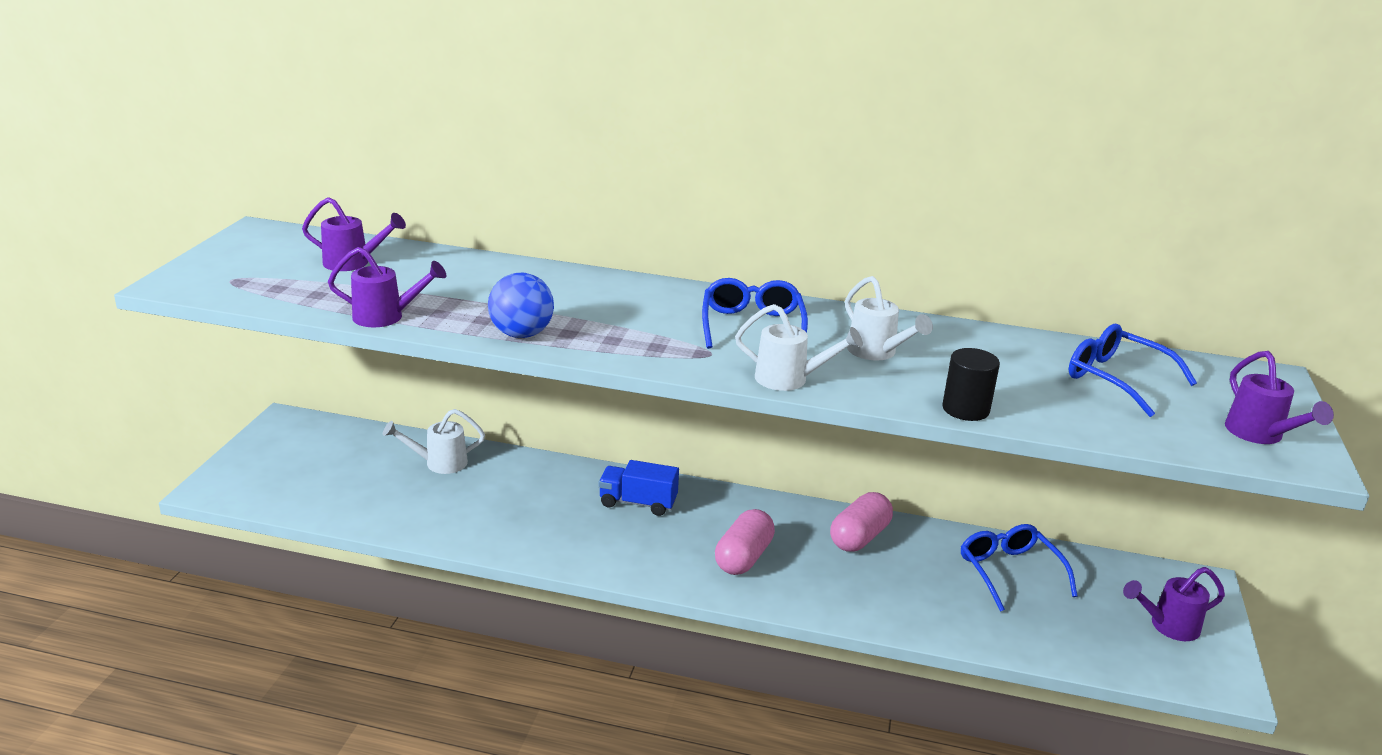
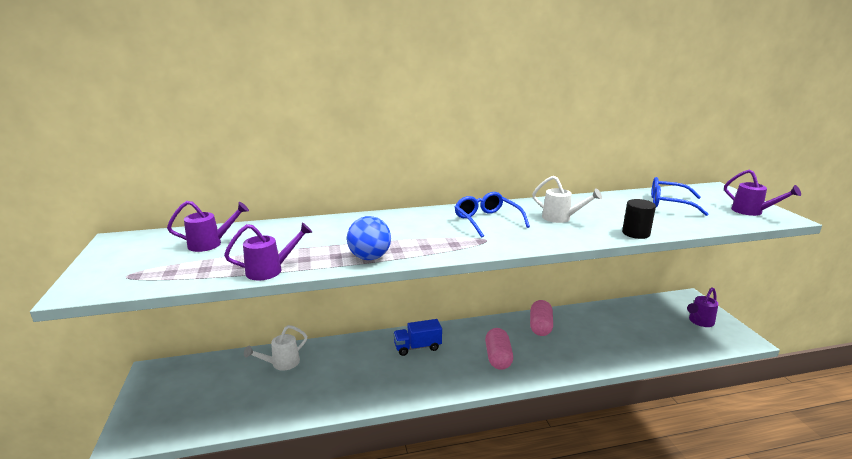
camera: 25 degrees left, 5 degrees down
white watering can [735,304,863,391] -> none
blue glasses [961,524,1078,612] -> none

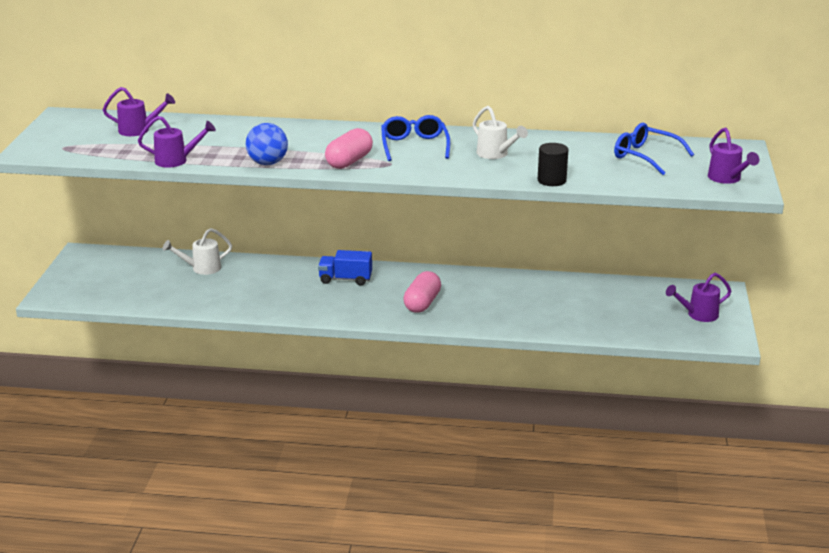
camera: 20 degrees right, 5 degrees up
pink capsule [530,300,553,336] -> pink capsule moved to [325,128,373,169]

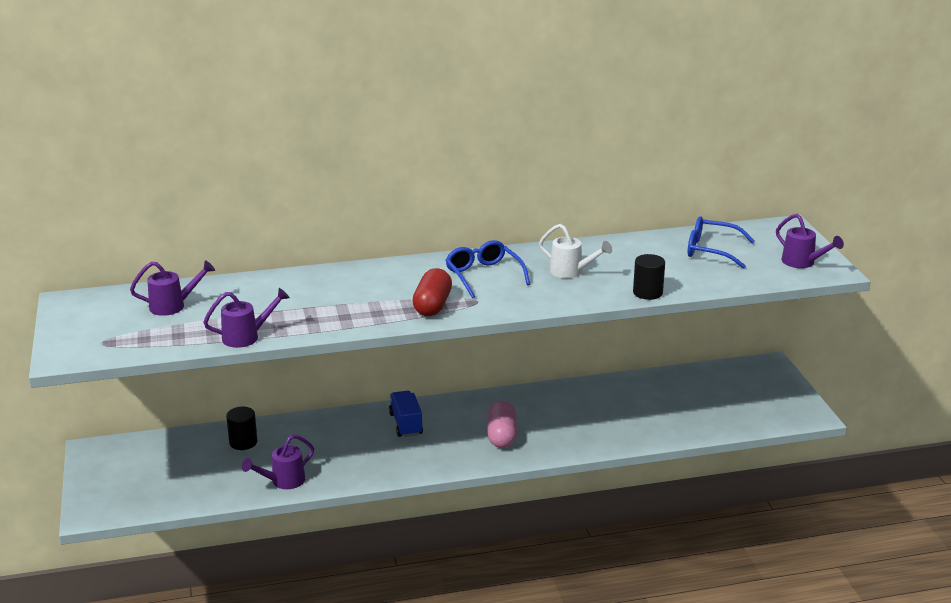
camera: 20 degrees left, 0 degrees up
white watering can [163,228,232,275] -> black cylinder [226,407,258,450]
blue ball [246,123,288,165] -> none
blue truck [318,250,372,286] -> blue truck turned 90 degrees clockwise [389,390,423,437]
pink capsule [325,128,373,169] -> red capsule [412,268,452,316]
purple watering can [666,273,731,322] -> purple watering can moved to [242,434,314,489]

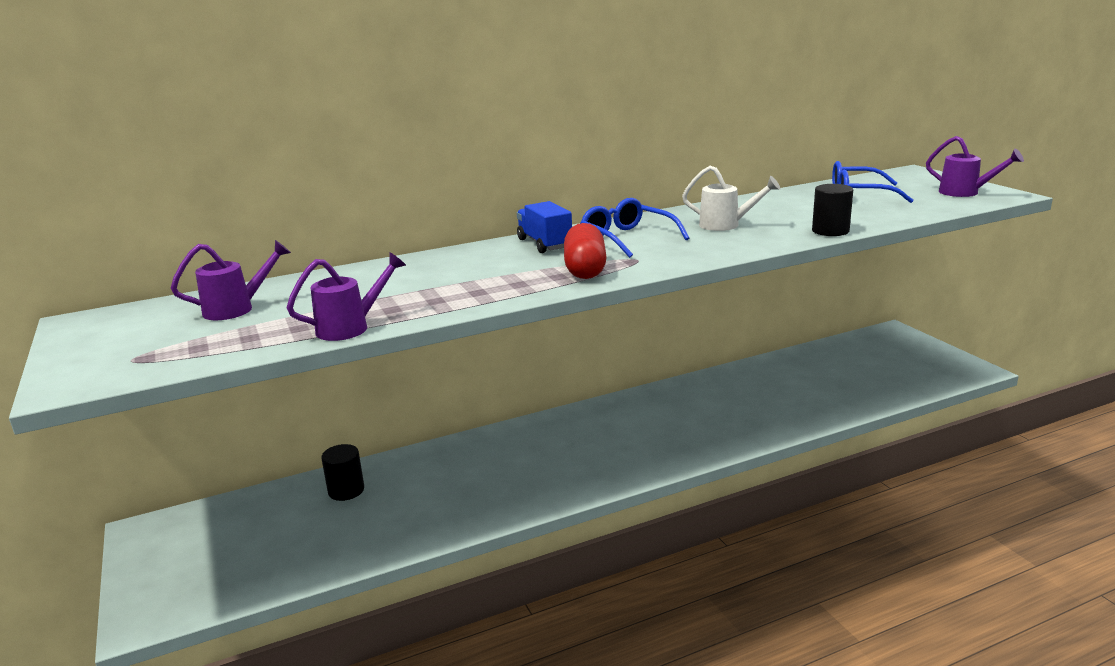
camera: 10 degrees left, 5 degrees down
purple watering can [242,434,314,489] -> none
blue truck [389,390,423,437] -> blue truck moved to [517,201,572,253]
pink capsule [487,401,517,448] -> none

